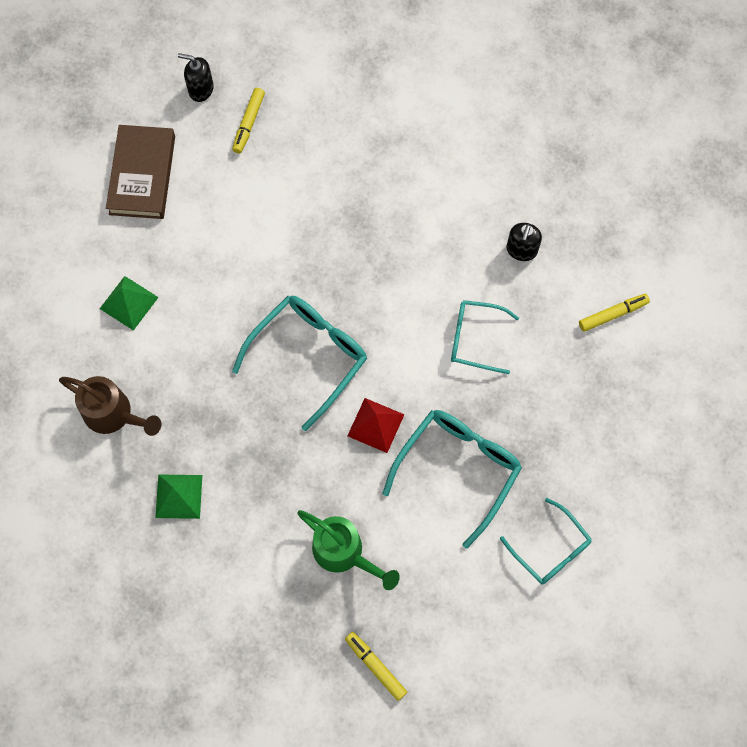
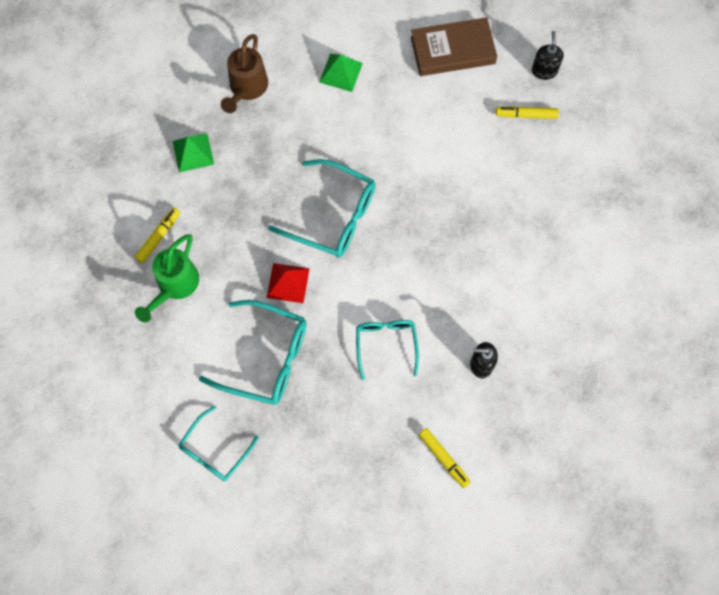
camera: 75 degrees right, 0 degrees up
yellow marker [345,632,407,701] -> yellow marker moved to [134,208,180,263]

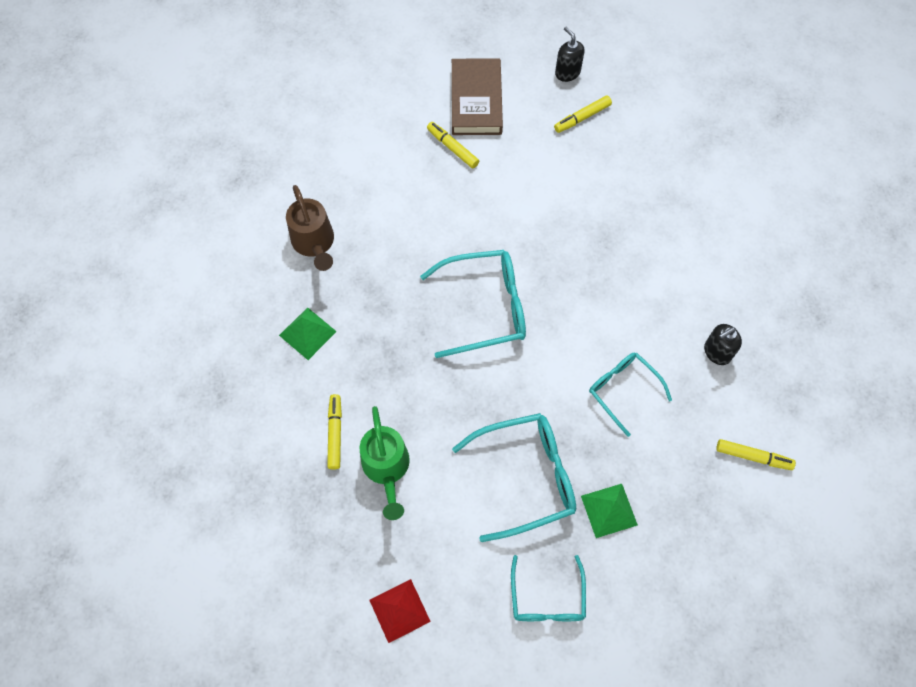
camera: 35 degrees left, 5 degrees down
red pyramid [267,263,310,303] -> red pyramid moved to [369,579,431,643]
green pyramid [319,54,363,92] -> green pyramid moved to [581,484,638,538]
brown book [411,17,497,76] -> brown book turned 45 degrees counterclockwise [452,58,503,135]
none -> yellow marker [427,122,479,168]

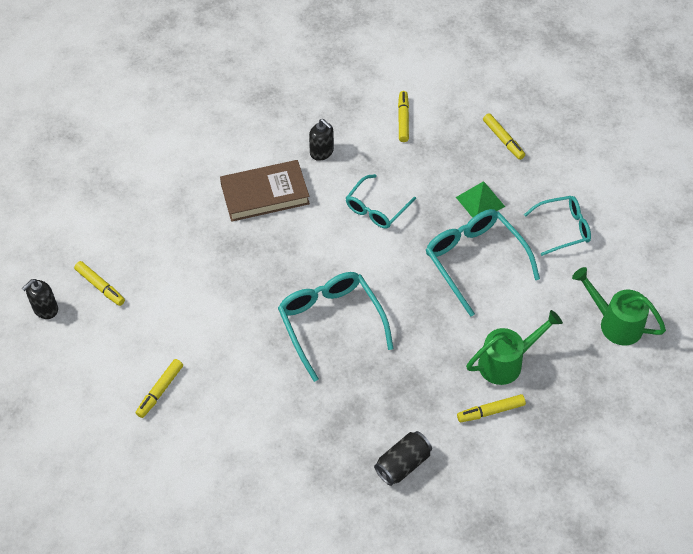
camera: 105 degrees left, 10 degrees down
green pyramid [279,307,337,360] -> black can [374,431,432,486]
brown watering can [286,185,334,271] -> none
red pyramid [369,579,431,643] -> green watering can [572,267,666,345]
brown book [452,58,503,135] -> brown book moved to [220,160,310,222]
none -> yellow marker [483,113,525,160]

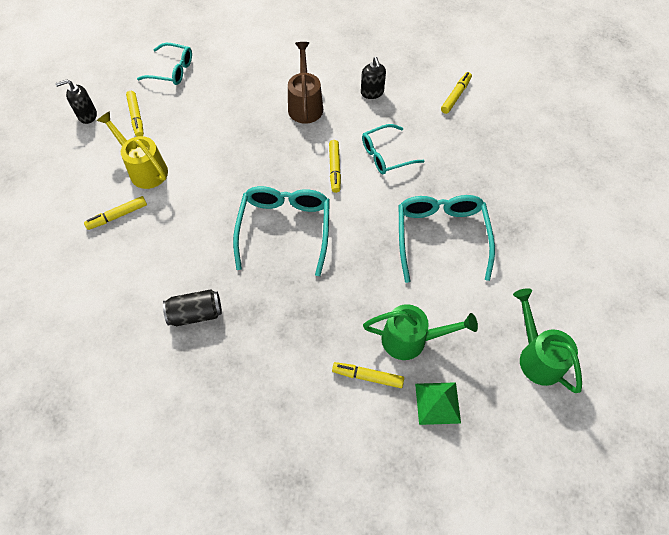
camera: 30 degrees right, 5 degrees up
brown book [220,160,310,222] -> brown watering can [288,42,323,124]
black can [374,431,432,486] -> black can moved to [163,289,222,326]
green pyramid [456,181,505,218] -> green pyramid moved to [415,382,461,425]
yellow marker [483,113,525,160] -> yellow marker moved to [329,140,341,193]
turquoise glasses [524,196,591,256] -> turquoise glasses moved to [137,43,192,85]
none -> yellow watering can [97,111,168,189]

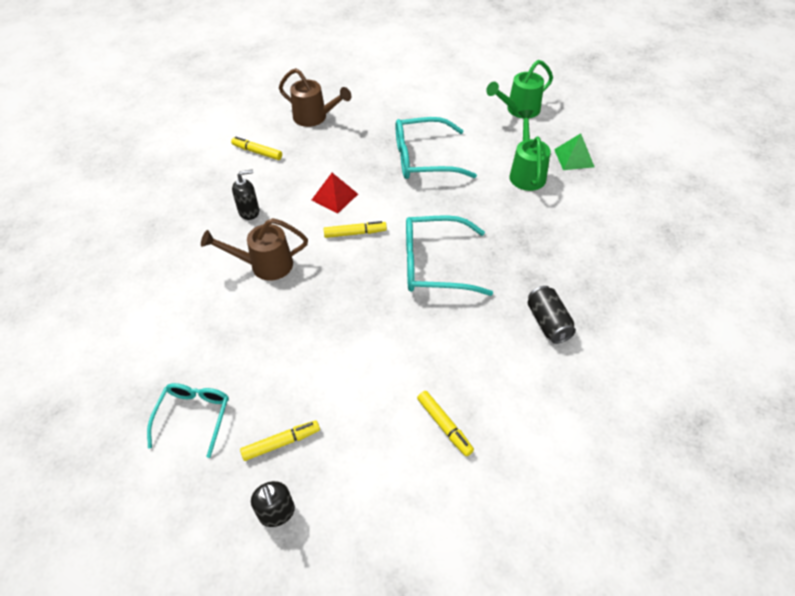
camera: 95 degrees left, 10 degrees down
yellow watering can [97,111,168,189] -> none
yellow marker [332,362,404,388] -> none
turquoise glasses [362,124,424,174] -> red pyramid [312,173,358,214]
none -> brown watering can [279,68,351,127]

